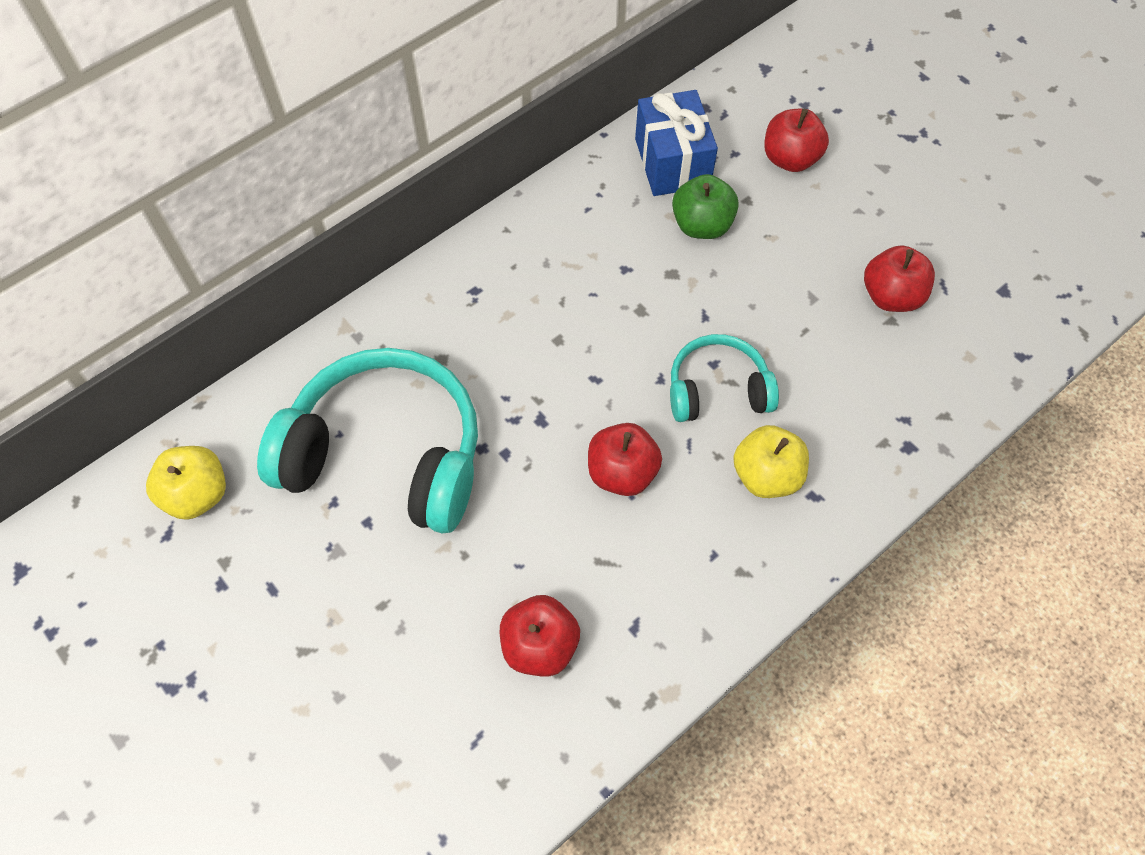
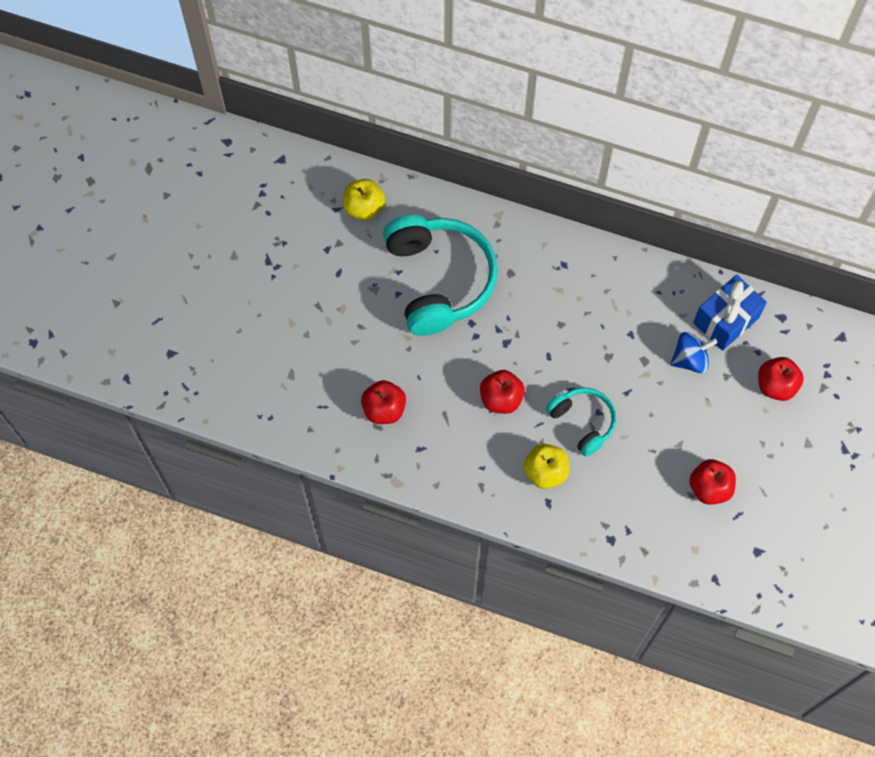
camera: 60 degrees right, 5 degrees up
green apple [672,174,739,239] -> blue spinning top [670,332,717,373]

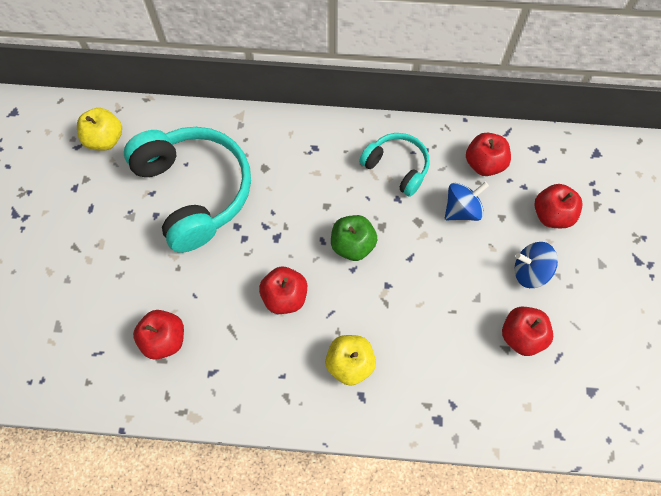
camera: 15 degrees left, 0 degrees up
turquoise headphones [546,388,616,457] -> turquoise headphones moved to [359,133,430,197]
blue gift [693,274,767,351] -> red apple [466,133,511,176]
none -> green apple [331,215,377,261]
none -> blue spinning top [514,242,558,288]

